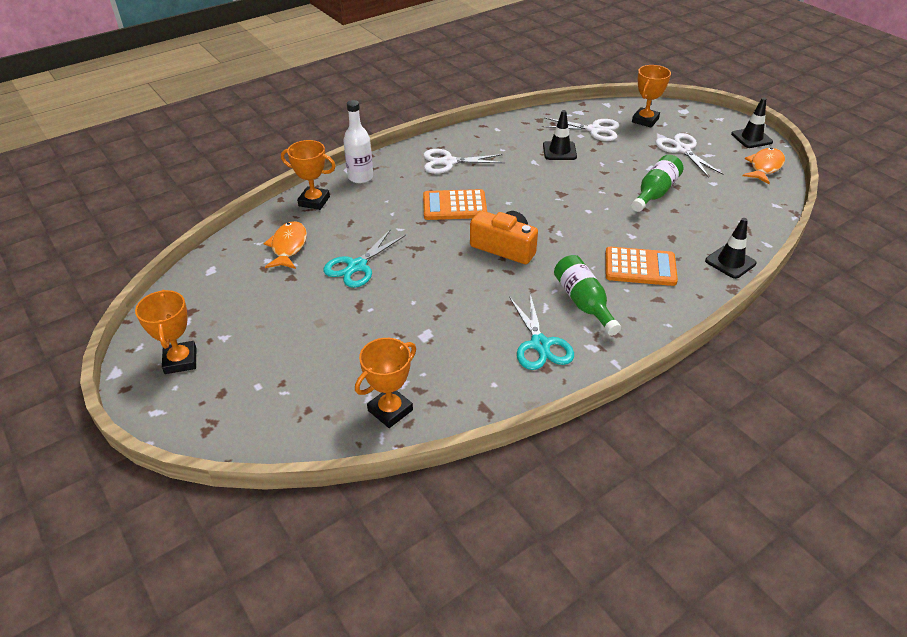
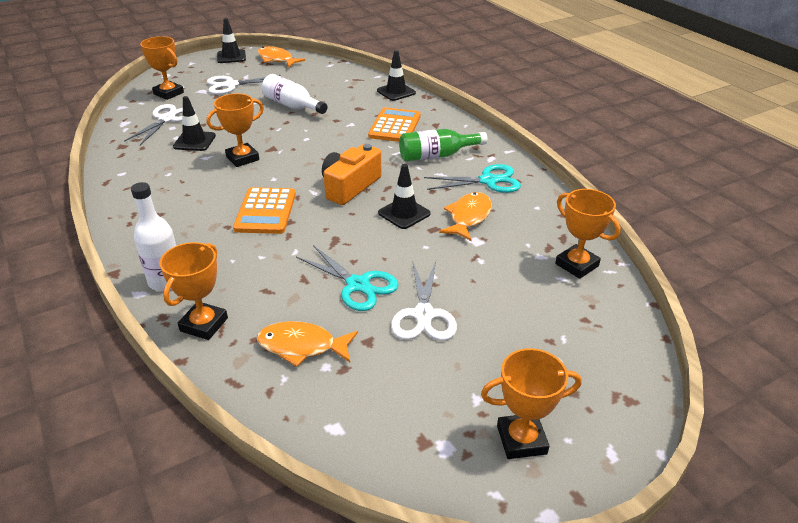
camera: 85 degrees left, 5 degrees down
white scissors [423,149,505,174] -> white scissors moved to [391,262,457,340]
green bottle [631,155,683,212] -> white bottle [262,74,328,114]
none -> orange trophy [206,94,264,167]
none -> black traffic cone [378,164,430,229]
none -> orange fish [439,192,492,241]

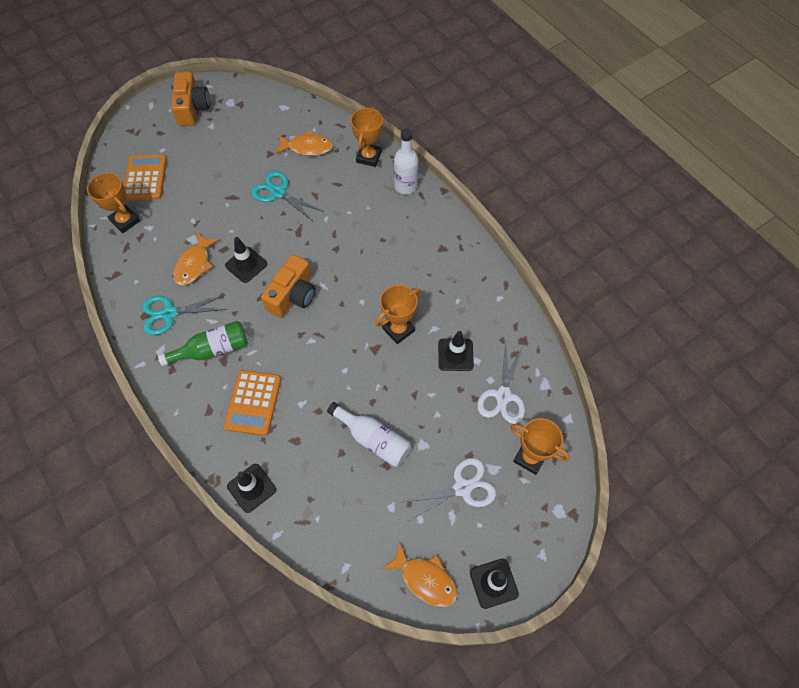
camera: 175 degrees right, 25 degrees up
orange calculator [233,187,296,234] -> orange calculator moved to [124,154,167,200]
white scissors [391,262,457,340] -> none
orange trophy [481,348,581,459] -> orange camera [171,72,210,126]

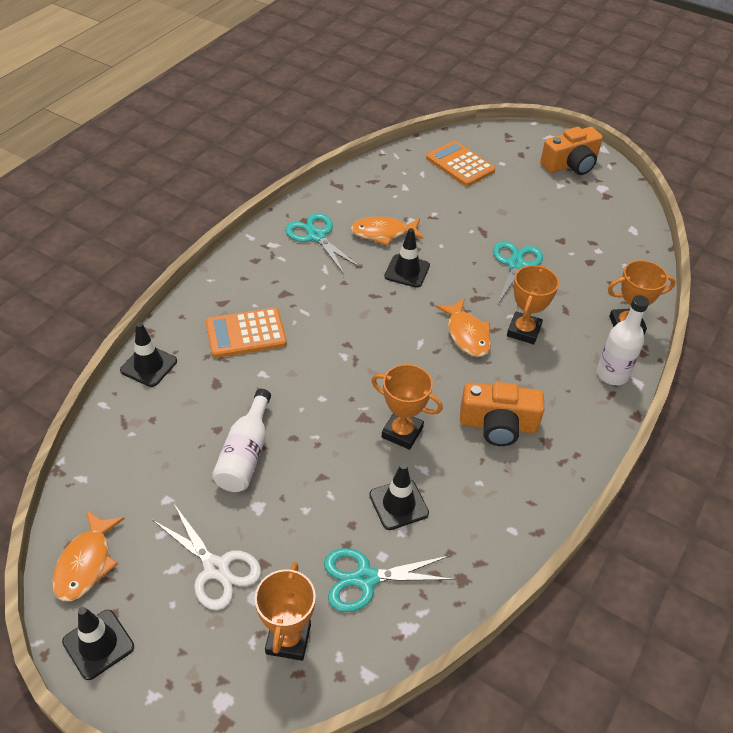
camera: 65 degrees right, 15 degrees down
orange trophy [87,173,140,233] -> orange trophy moved to [507,265,559,345]
orange calculator [124,154,167,200] -> orange calculator turned 105 degrees counterclockwise [426,141,495,186]
green bottle [158,321,248,366] -> none
orange camera [261,254,316,318] -> orange camera moved to [460,382,544,446]
orange fish [275,131,333,156] -> orange fish moved to [435,298,491,357]
white scissors [477,341,525,424] -> turquoise scissors [324,548,456,612]

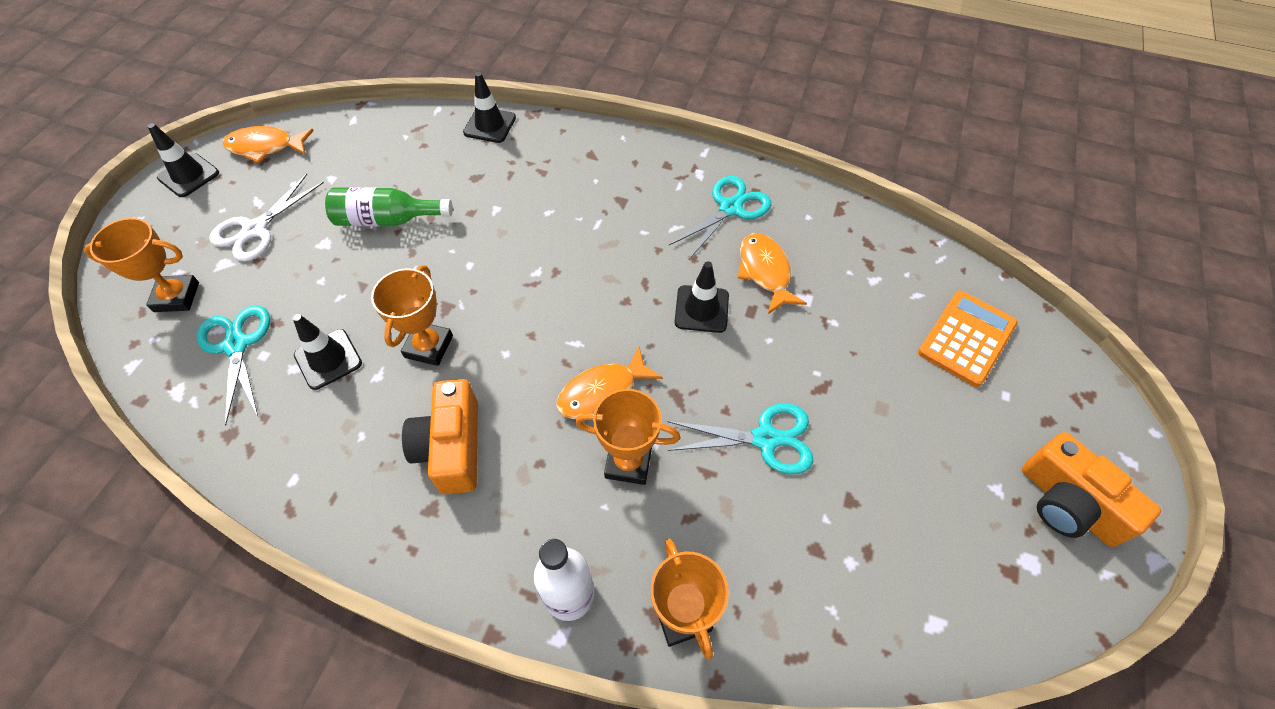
camera: 80 degrees right, 10 degrees up
orange calculator [206,308,287,358] -> none
white bottle [212,389,271,492] -> green bottle [325,187,453,226]

